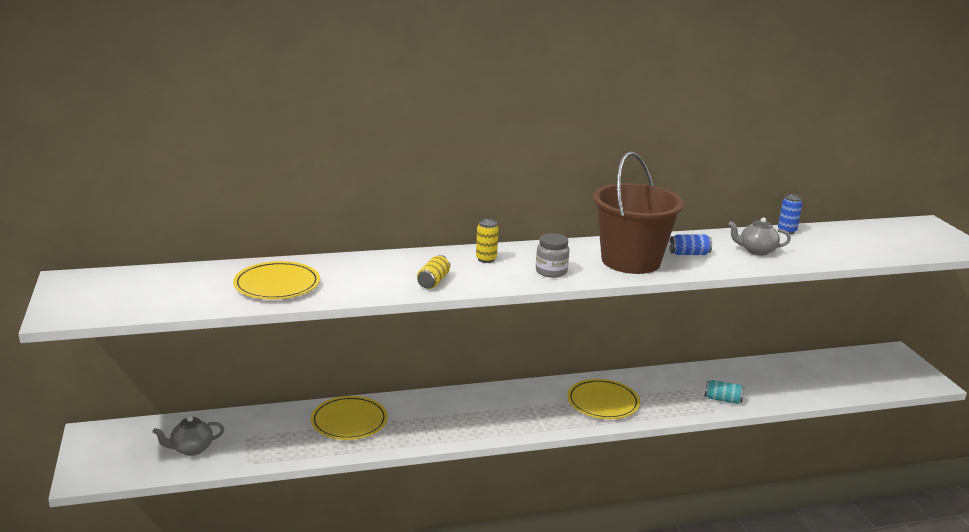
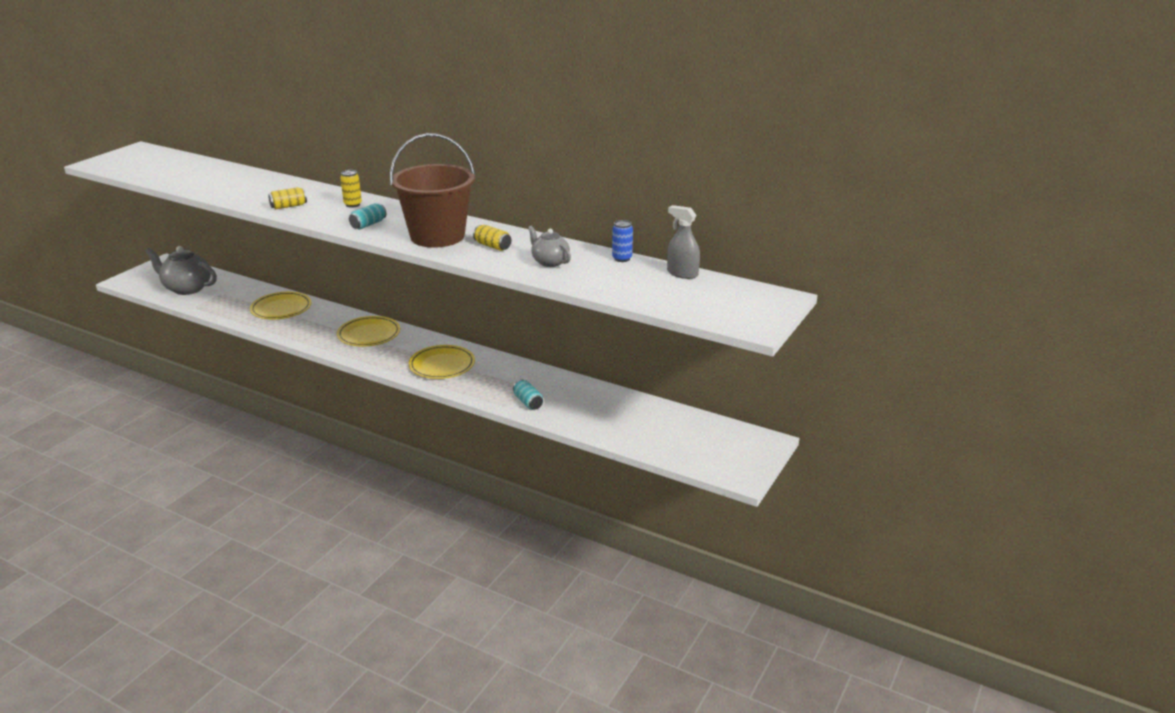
camera: 45 degrees right, 5 degrees up
grey teapot [152,416,224,456] -> grey teapot [145,246,217,295], size x1.67
yellow plate [233,261,320,299] -> yellow plate moved to [337,316,400,347]
grey jar [536,233,569,278] -> turquoise can [349,203,386,230]
blue can [669,234,712,255] -> yellow can [473,225,511,251]
none -> grey spray bottle [667,205,700,279]

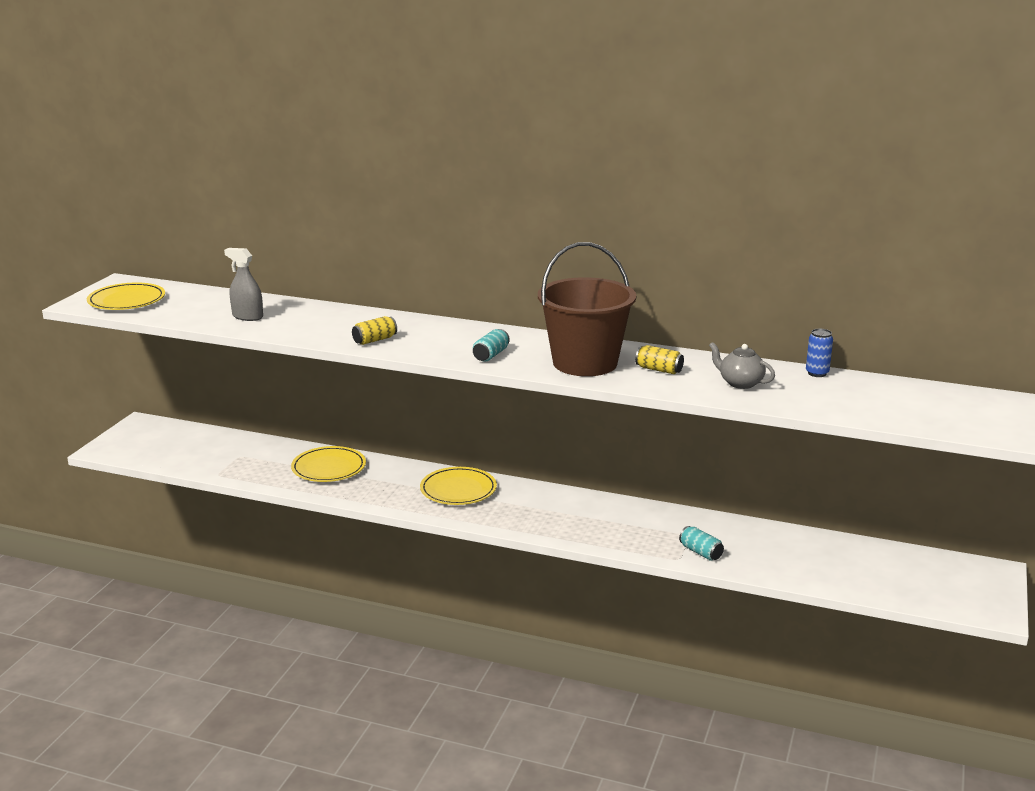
camera: 10 degrees left, 5 degrees down
grey teapot [145,246,217,295] -> none
yellow can [340,170,362,208] -> none
yellow plate [409,345,475,379] -> yellow plate moved to [87,282,165,310]
grey spray bottle [667,205,700,279] -> grey spray bottle moved to [224,248,263,321]

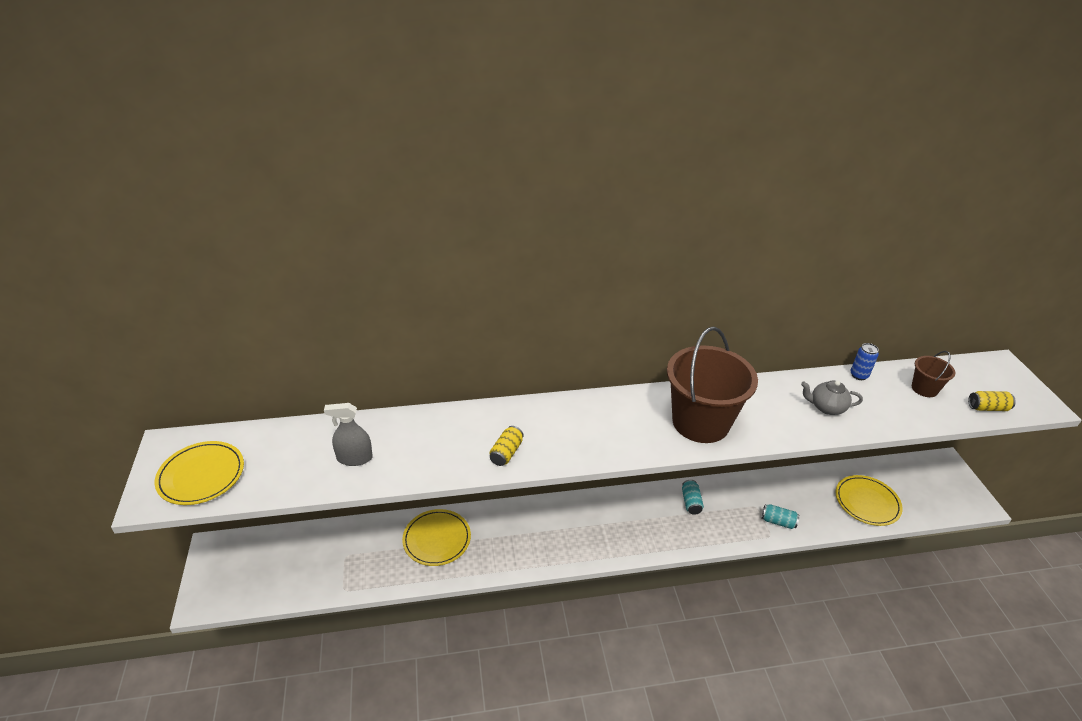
camera: 30 degrees left, 15 degrees up
yellow plate [420,467,497,505] -> yellow plate moved to [835,475,903,526]
turquoise can [473,329,510,362] -> turquoise can moved to [682,480,704,515]
yellow can [635,345,684,374] -> yellow can moved to [968,391,1016,411]
none -> brown bucket [912,351,955,397]

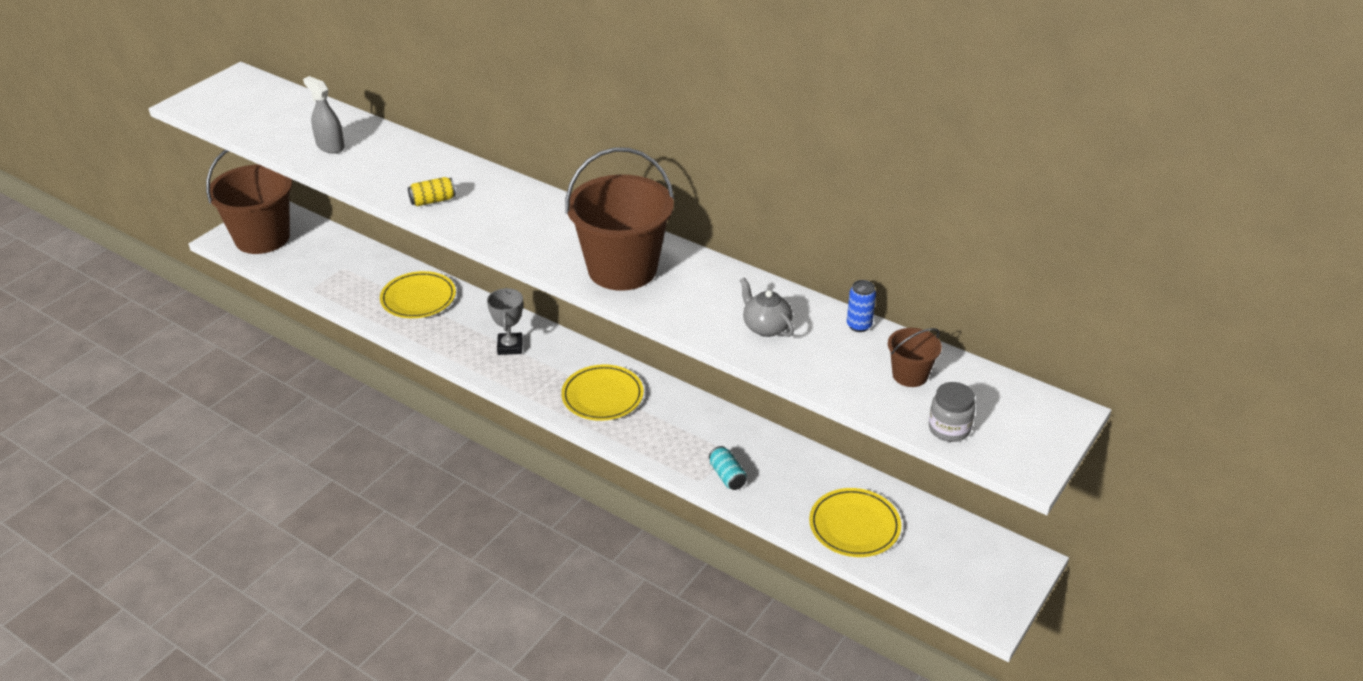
camera: 45 degrees right, 0 degrees up
yellow plate [155,441,244,505] -> yellow plate moved to [561,364,644,421]
turquoise can [682,480,704,515] -> none
yellow can [968,391,1016,411] -> grey jar [929,382,975,442]
none -> brown bucket [206,150,292,254]
none -> grey trophy [487,288,523,355]

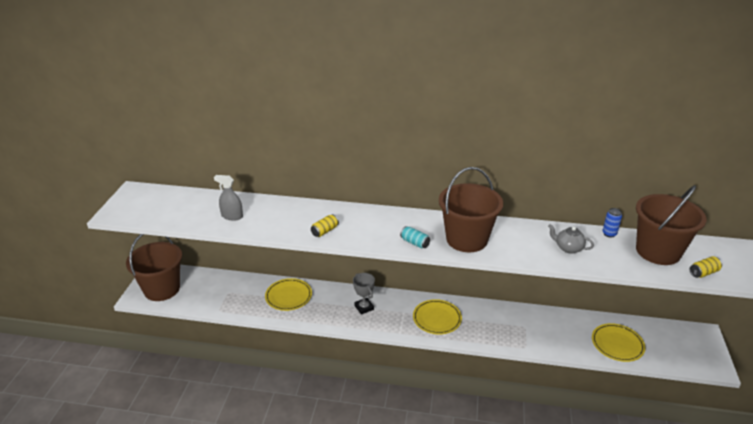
camera: 25 degrees left, 5 degrees down
turquoise can [709,446,747,490] -> turquoise can moved to [400,226,430,249]
brown bucket [888,328,942,387] -> brown bucket [636,185,707,265], size x2.16
grey jar [929,382,975,442] -> yellow can [689,256,722,278]

